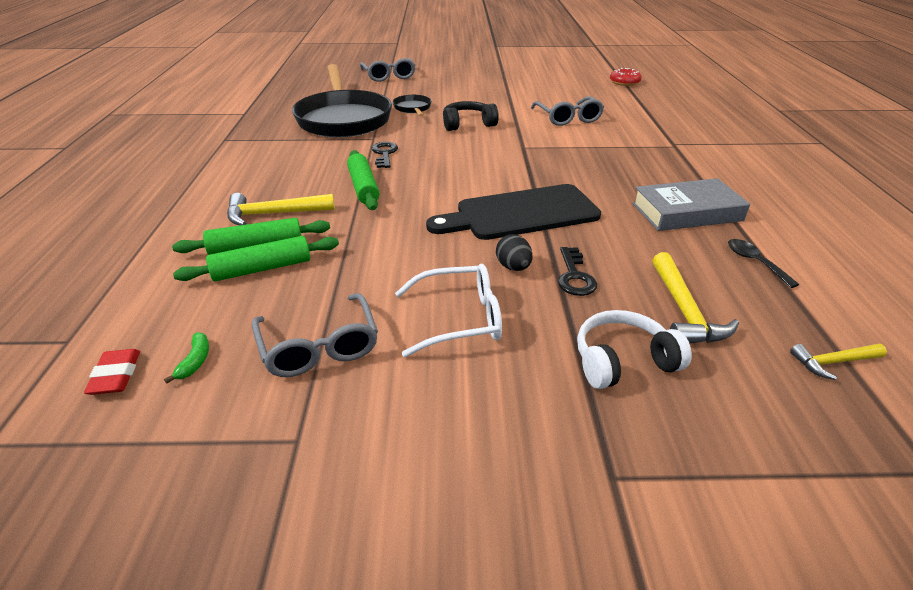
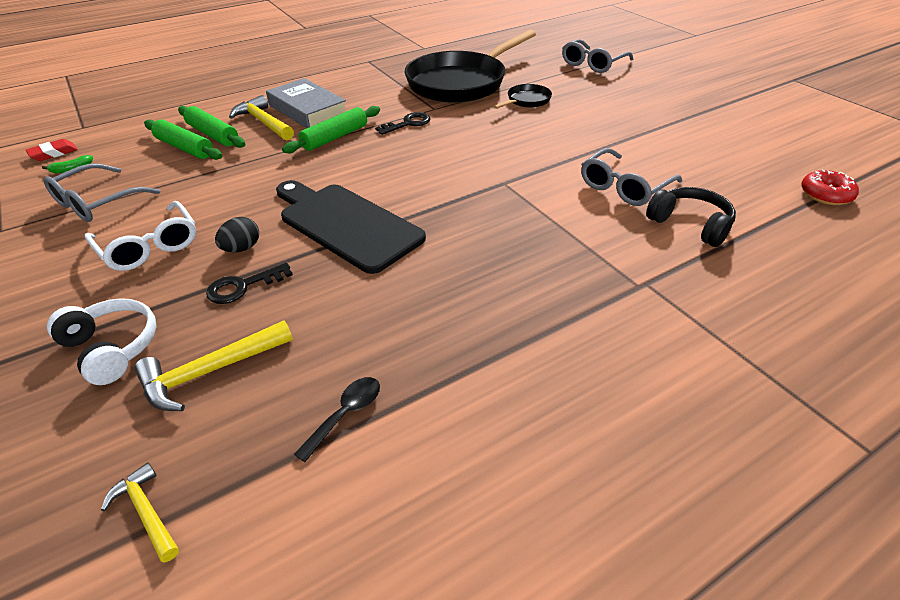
camera: 60 degrees right, 5 degrees up
black headphones [443,101,499,131] -> black headphones moved to [646,187,736,247]
grey book [632,178,750,231] -> grey book moved to [266,78,346,128]

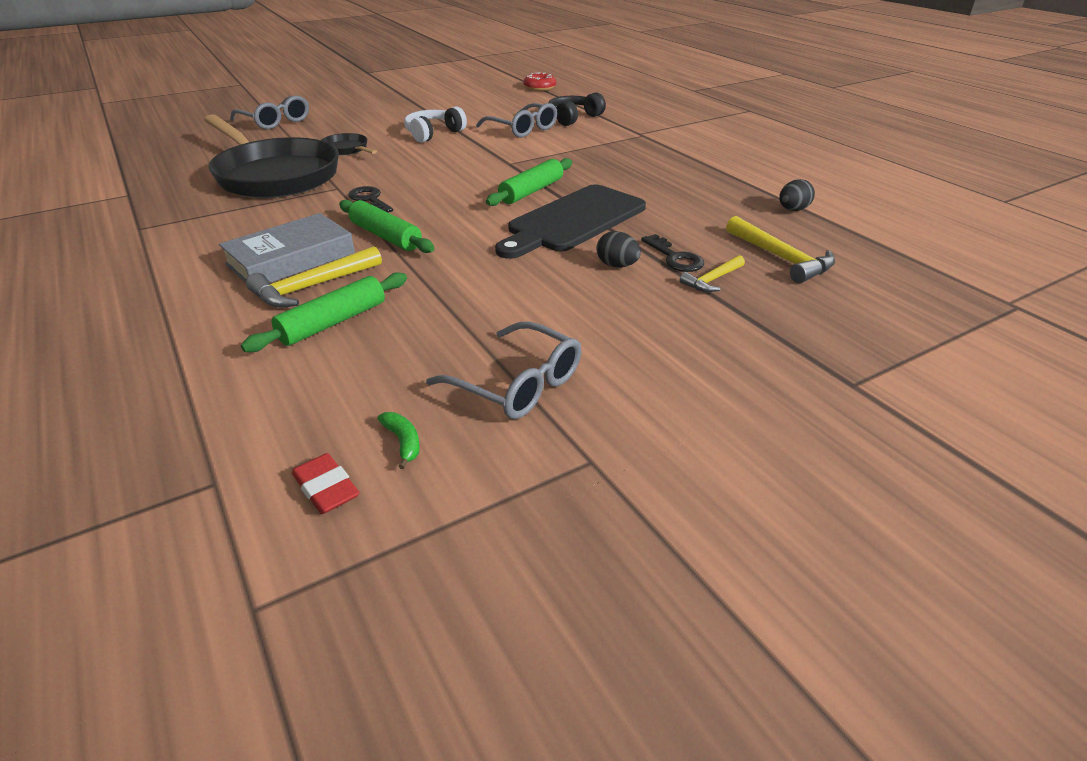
camera: 90 degrees left, 5 degrees down
white headphones [47,298,157,385] -> white headphones moved to [404,106,467,143]
white glasses [85,201,196,271] -> none
yellow hammer [101,462,179,562] -> yellow hammer moved to [680,255,745,292]
green rolling pin [144,119,222,160] -> green rolling pin moved to [486,158,572,206]
black spoon [294,377,380,462] -> black egg [779,179,815,211]

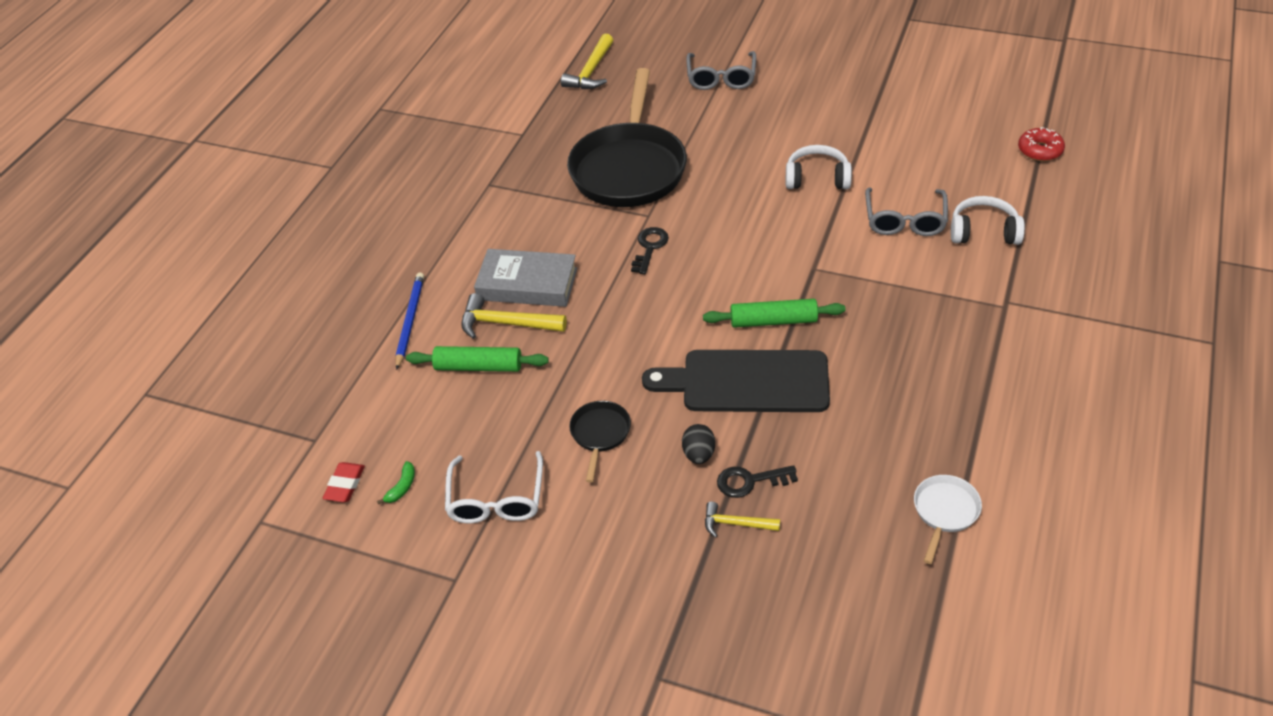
camera: 55 degrees right, 10 degrees up
black pan [321,133,377,155] -> black pan moved to [569,401,631,483]
green rolling pin [339,200,435,253] -> none
grey glasses [426,321,581,419] -> white glasses [445,451,543,523]
black headphones [548,92,606,126] -> white headphones [951,196,1025,245]
black key [641,234,704,272] -> black key turned 60 degrees clockwise [717,465,798,498]
yellow hammer [726,216,835,283] -> yellow hammer moved to [561,34,613,89]
black egg [779,179,815,211] -> white pan [914,475,982,564]
none -> blue pencil [395,272,424,370]

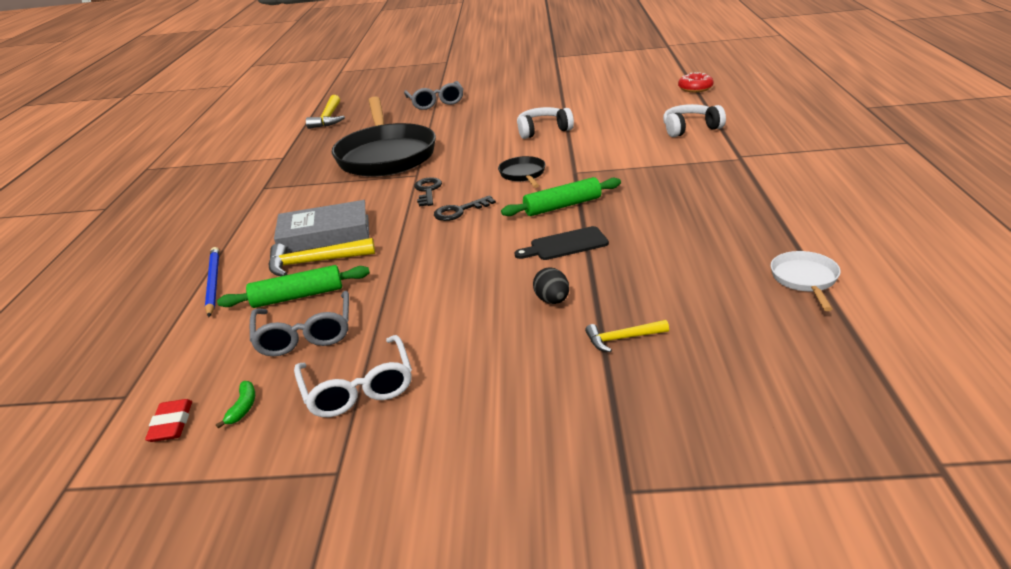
camera: 20 degrees left, 15 degrees down
black pan [569,401,631,483] -> black pan moved to [498,156,545,188]
black cutting board [642,350,830,412] -> black cutting board [514,226,609,260], size x0.52
black key [717,465,798,498] -> black key moved to [434,196,496,221]
grey glasses [865,188,948,236] -> grey glasses moved to [250,291,349,356]

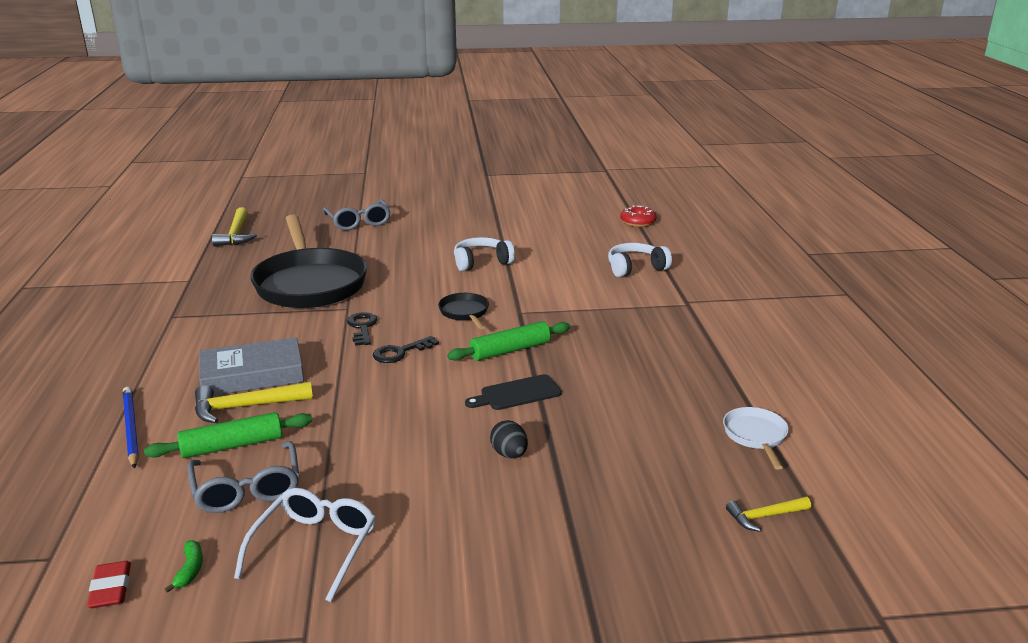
camera: 10 degrees left, 5 degrees down
white glasses [294,335,412,417] -> white glasses turned 135 degrees counterclockwise [234,488,376,602]
yellow hammer [585,320,669,352] -> yellow hammer moved to [726,496,811,532]

